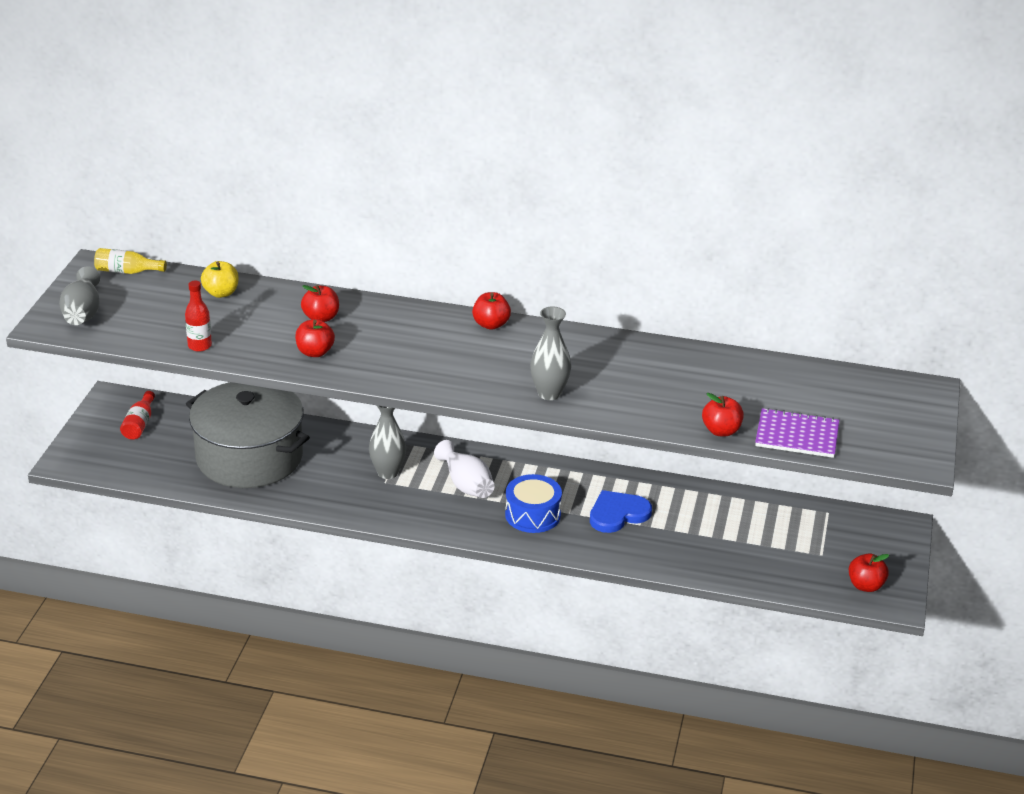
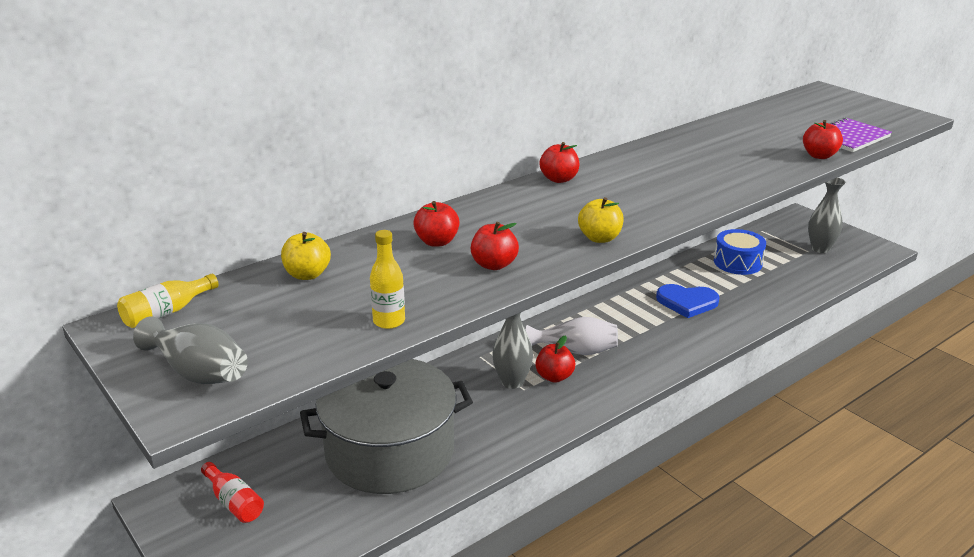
camera: 50 degrees left, 5 degrees down
red bottle [185,281,212,352] -> yellow bottle [370,230,405,329]
blue drum [505,474,562,533] -> blue drum moved to [714,229,766,275]
grey vase [530,306,571,400] -> grey vase moved to [808,177,845,253]
blue heart [590,490,652,533] -> blue heart turned 90 degrees counterclockwise [656,284,720,318]
red apple [849,554,889,592] -> red apple moved to [535,335,575,383]
none -> yellow apple [578,197,624,243]

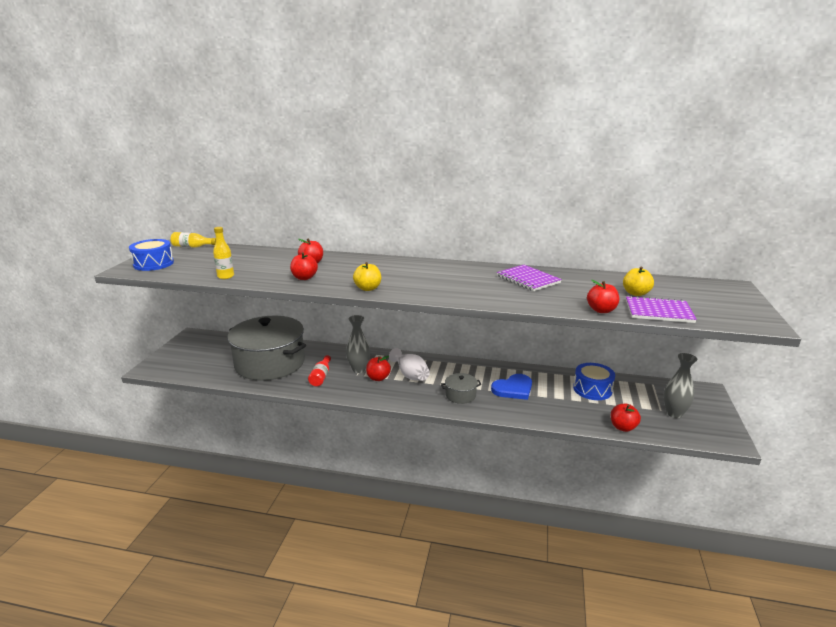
camera: 50 degrees right, 5 degrees down
grey vase [133,316,248,384] -> blue drum [129,239,174,271]
red bottle [201,462,264,523] -> red bottle moved to [308,355,331,386]
yellow apple [281,232,331,280] -> yellow apple moved to [623,267,654,296]
red apple [539,142,579,183] -> red apple moved to [611,404,641,432]
blue heart [656,284,720,318] -> blue heart turned 90 degrees counterclockwise [491,374,532,400]
none -> grey pot [441,373,481,404]
none -> purple notebook [497,265,562,291]

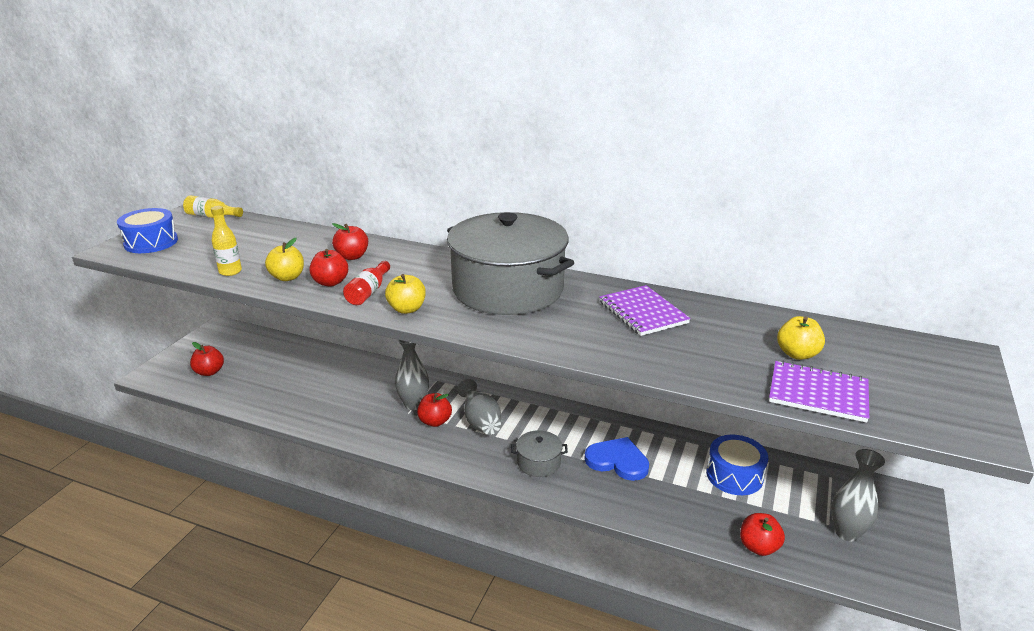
camera: 10 degrees right, 5 degrees up
grey pot [227,316,306,381] -> grey pot moved to [447,212,574,315]
red bottle [308,355,331,386] -> red bottle moved to [343,261,390,305]
white vase [389,348,430,381] -> grey vase [457,379,501,435]
blue heart [491,374,532,400] -> blue heart turned 135 degrees counterclockwise [584,437,649,481]
red apple [587,280,619,313] -> red apple moved to [190,342,224,376]
none -> yellow apple [265,238,304,281]

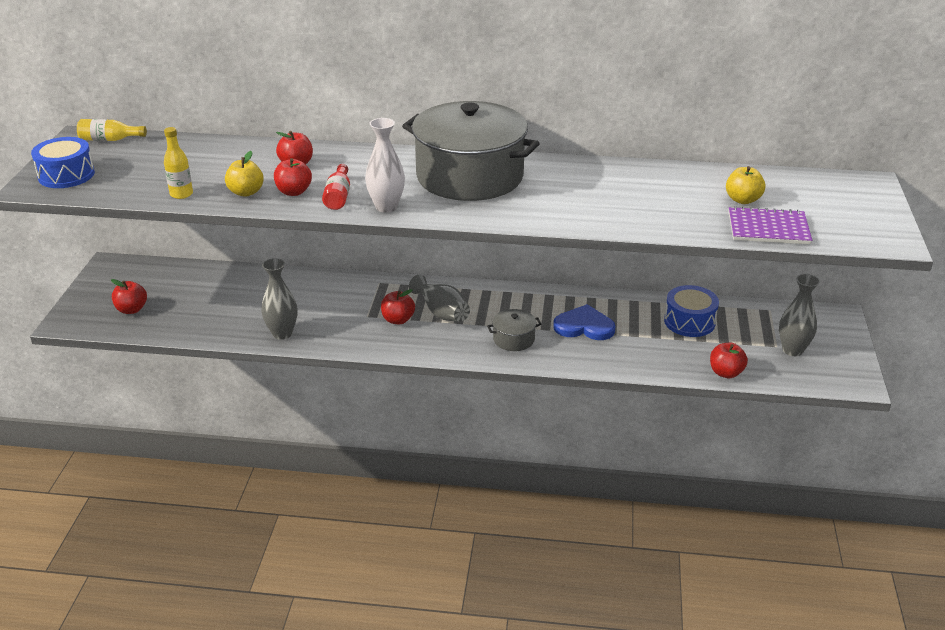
camera: 15 degrees left, 5 degrees up
yellow apple [385,274,426,314] -> white vase [365,118,405,213]
grey vase [395,339,429,410] -> grey vase moved to [261,258,297,340]
purple notebook [599,285,691,336] -> none

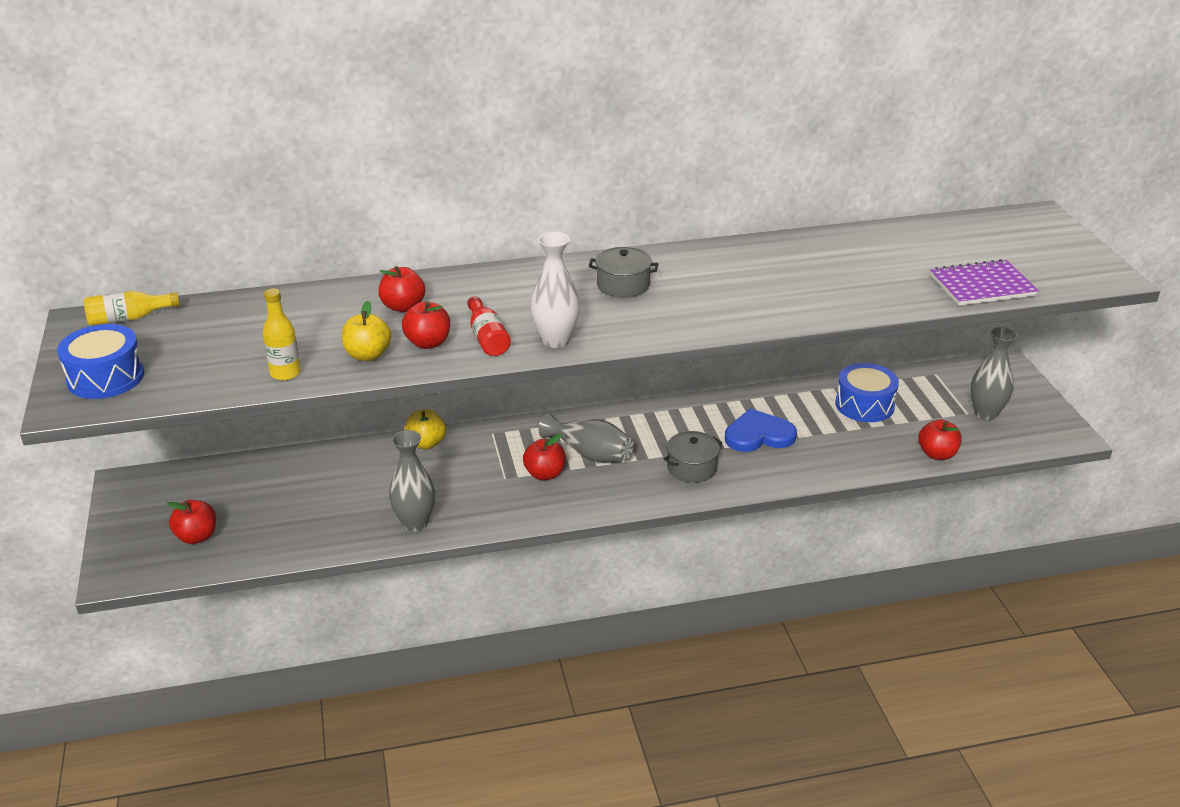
camera: 20 degrees left, 0 degrees up
grey pot [402,101,540,201] -> grey pot [589,247,658,298], size x0.41
yellow apple [726,166,765,204] -> yellow apple moved to [404,409,446,450]

